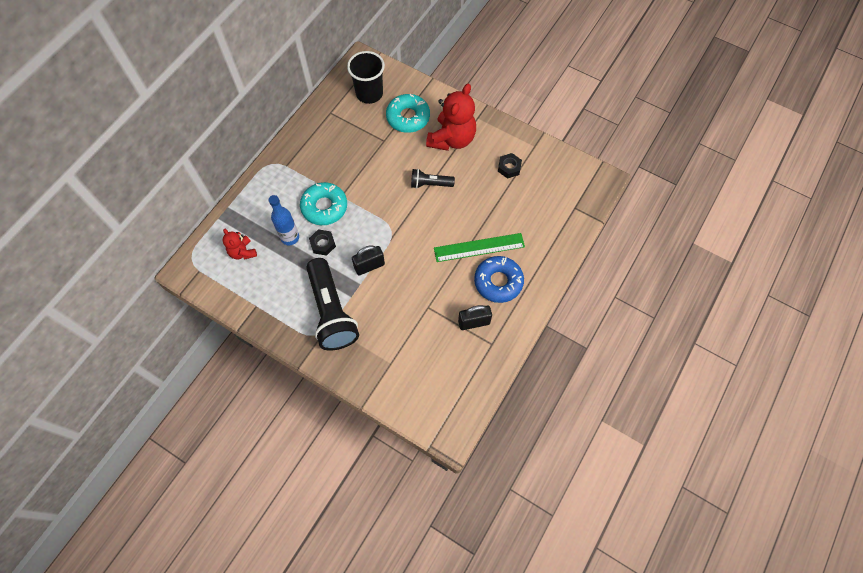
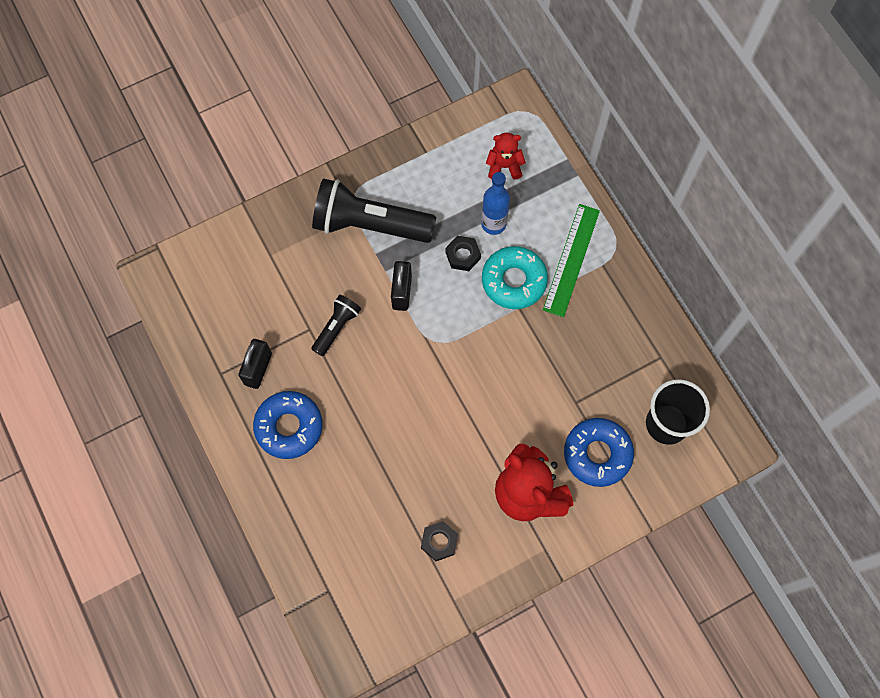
camera: 120 degrees right, 5 degrees up
turquoise donut [386,94,430,133] -> blue donut [564,418,634,487]
black flashlight [411,169,455,189] -> black flashlight moved to [312,294,361,356]
green ruler [434,233,525,262] -> green ruler moved to [543,204,600,317]

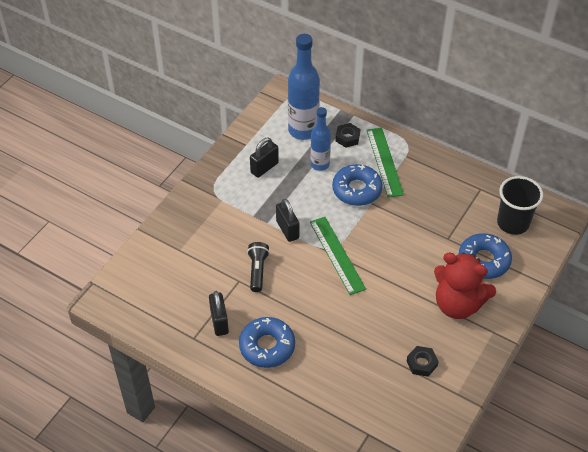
camera: 30 degrees left, 20 degrees down
black flashlight [312,178,436,243] -> none
black nut [445,236,481,271] -> black nut moved to [335,123,360,148]
turquoise donut [482,246,548,309] -> blue donut [332,164,383,206]
red teddy bear [486,132,526,180] -> blue bottle [288,34,320,140]
none -> black padlock [250,137,279,178]
none -> green ruler [310,217,366,295]

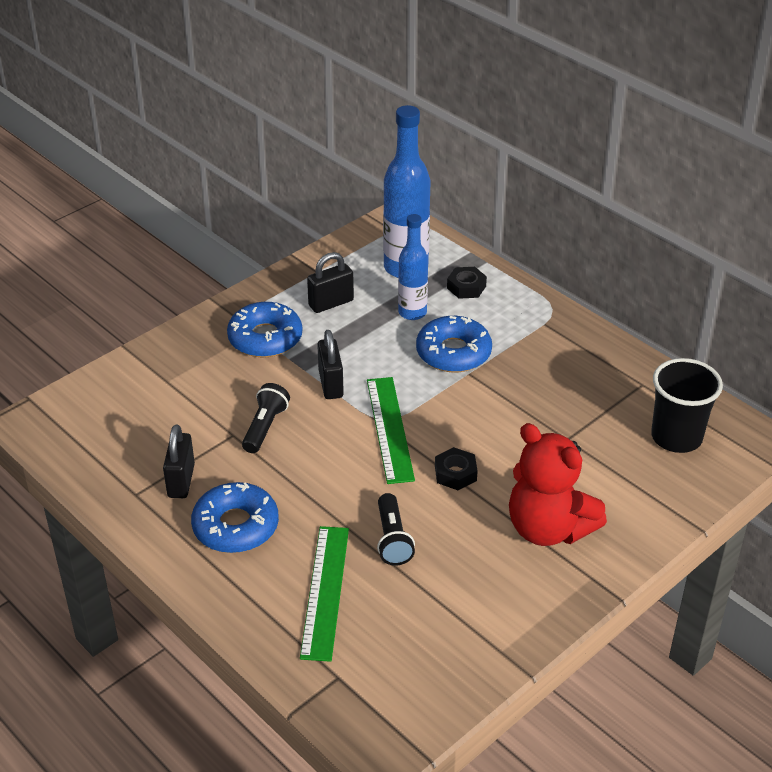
camera: 15 degrees right, 10 degrees down
green ruler [367,128,404,198] -> green ruler moved to [300,526,349,662]
black nut [407,346,439,377] -> black nut moved to [435,447,477,490]
blue donut [459,233,512,279] -> blue donut moved to [227,302,302,358]
none -> black flashlight [377,493,415,566]

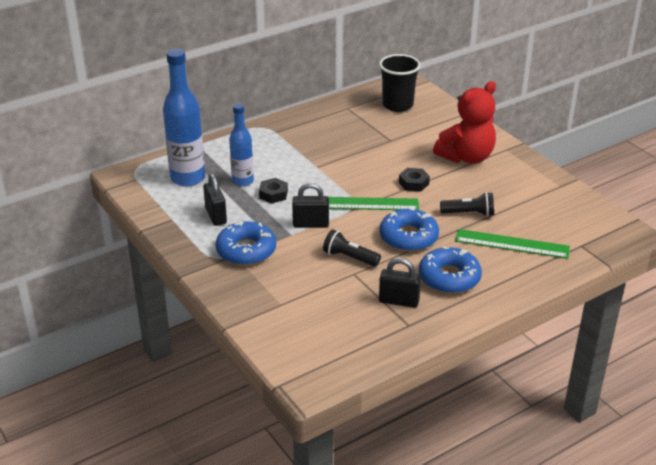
camera: 80 degrees left, 5 degrees down
blue donut [416,316,492,373] -> blue donut moved to [379,207,439,252]
black nut [447,267,487,299] -> black nut moved to [259,178,288,204]

